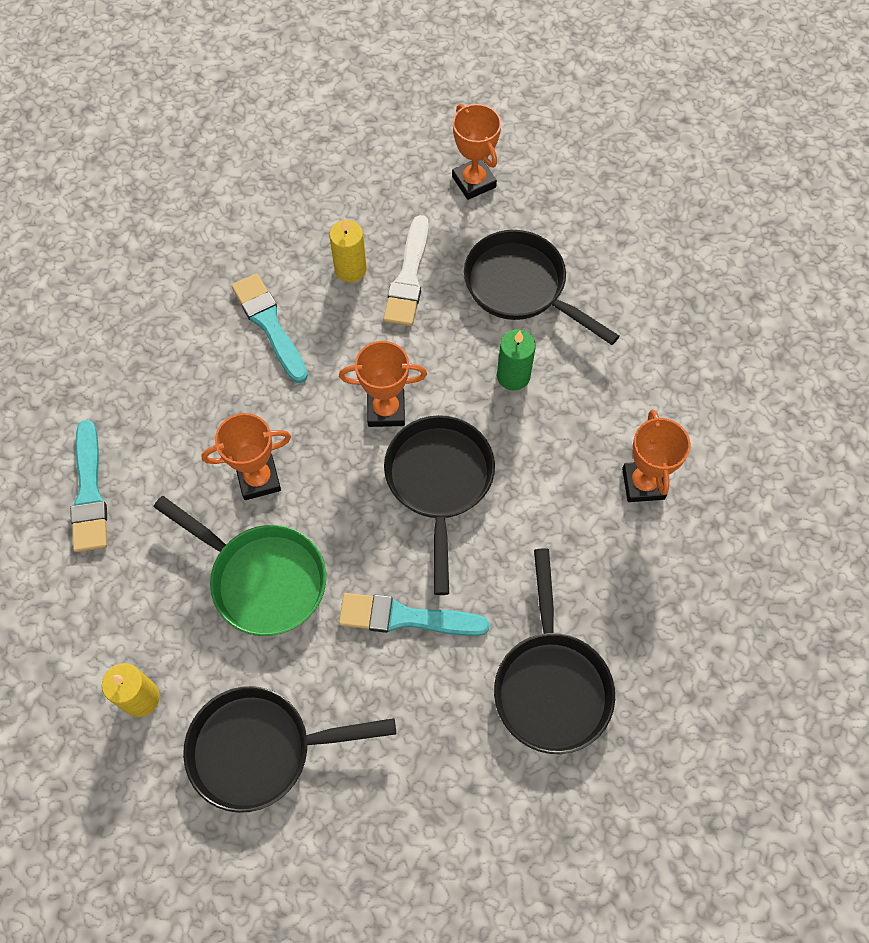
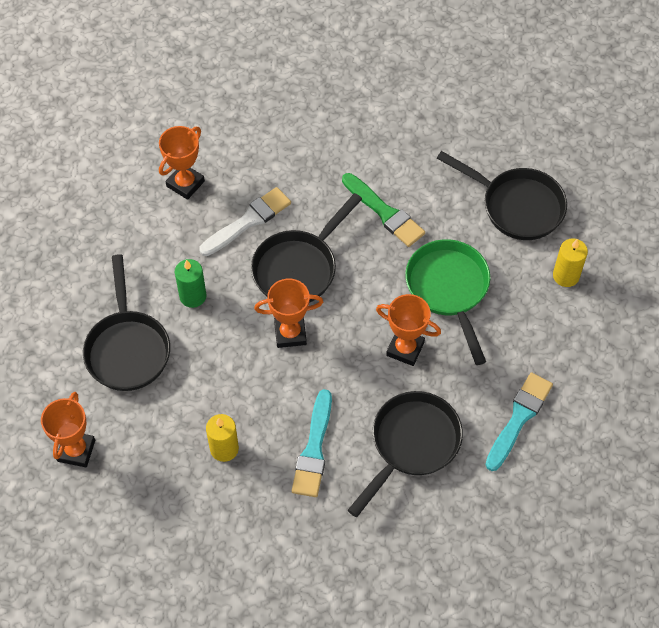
camera: 140 degrees left, 5 degrees down
orange trophy [339,341,427,427] -> orange trophy turned 45 degrees counterclockwise [254,279,323,348]
turquoise brush [339,593,490,636] -> green brush [342,173,425,247]
white brush [383,215,429,326] -> white brush moved to [199,187,291,256]
black pan [494,548,615,754] -> black pan moved to [348,391,463,517]

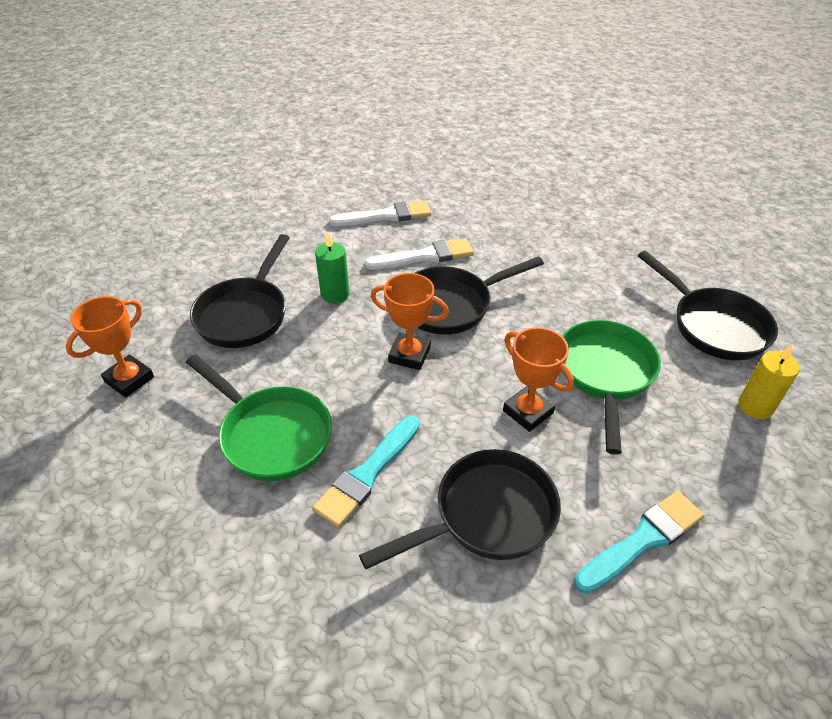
camera: 25 degrees right, 15 degrees down
orange trophy [159,126,205,200] -> white brush [329,201,431,226]
yellow candle [206,414,239,462] -> green pan [186,354,332,481]
green brush [342,173,425,247] -> none

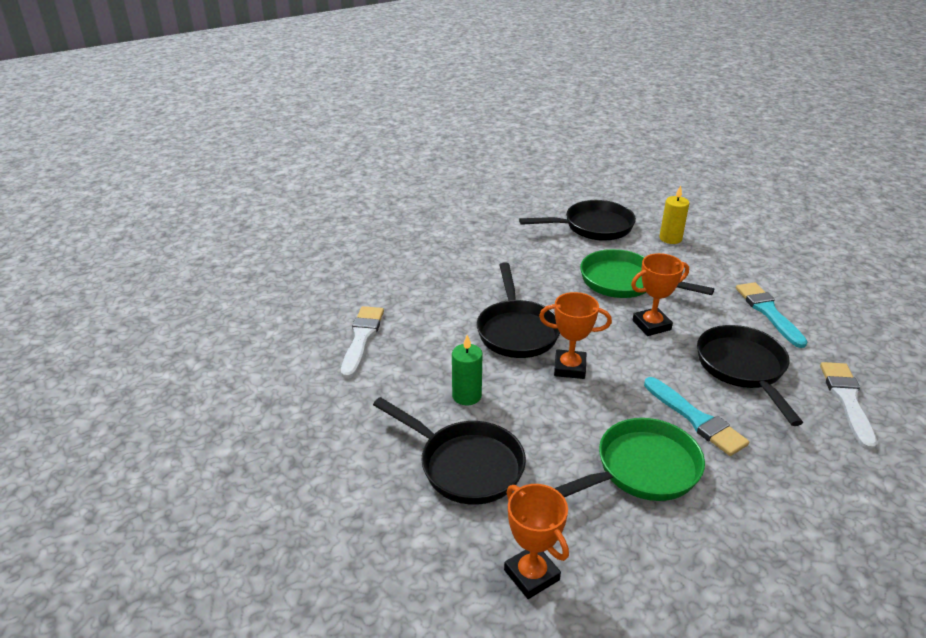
camera: 70 degrees left, 10 degrees down
white brush [365,238,474,270] -> white brush moved to [820,362,877,450]
orange trophy [371,273,449,370] -> orange trophy turned 60 degrees clockwise [539,292,612,379]

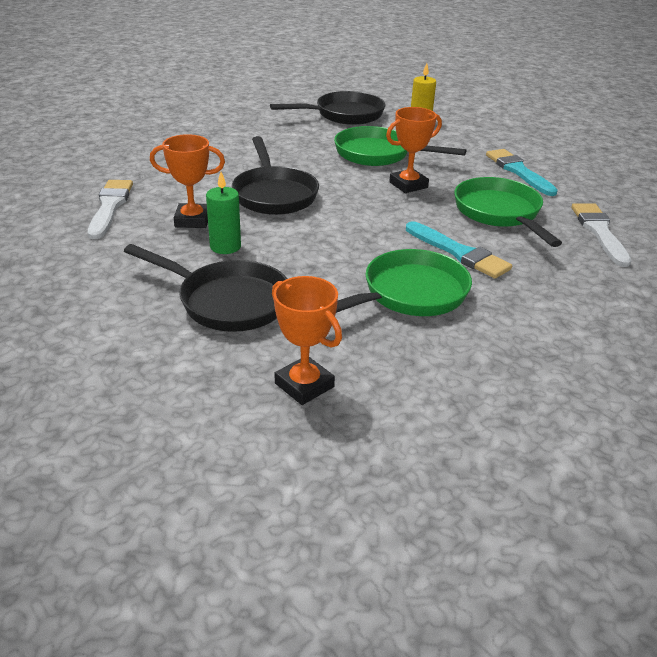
camera: 10 degrees left, 0 degrees up
orange trophy [539,292,612,379] -> orange trophy moved to [150,134,225,228]
black pan [697,325,803,426] -> green pan [454,177,562,247]

